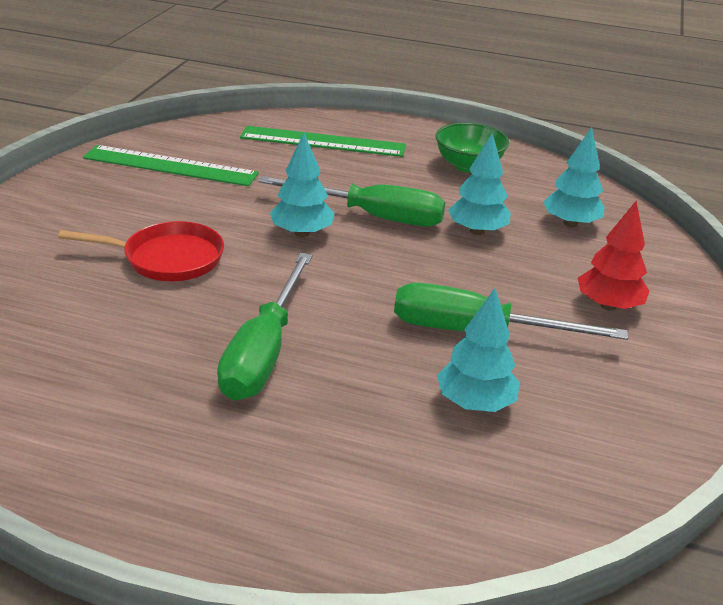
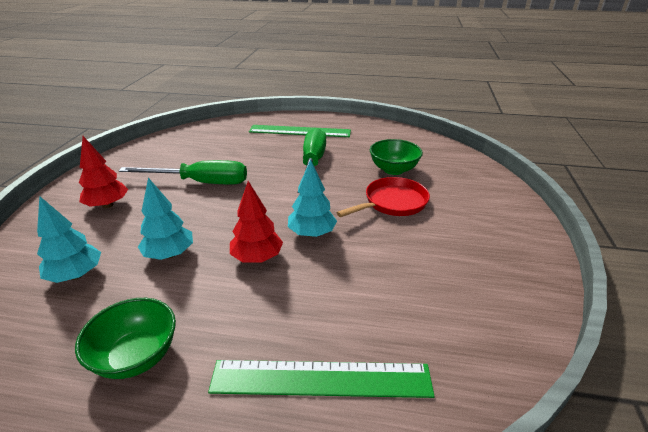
camera: 175 degrees right, 0 degrees up
red pan [58,221,224,281] -> red pan turned 150 degrees clockwise [336,177,430,217]
green ruler [83,145,259,186] -> green ruler moved to [249,125,351,137]
green screwdriver [258,176,445,227] -> red tree [230,181,283,262]
turquoise tree [437,288,520,412] -> none
none -> green bowl [370,139,423,175]

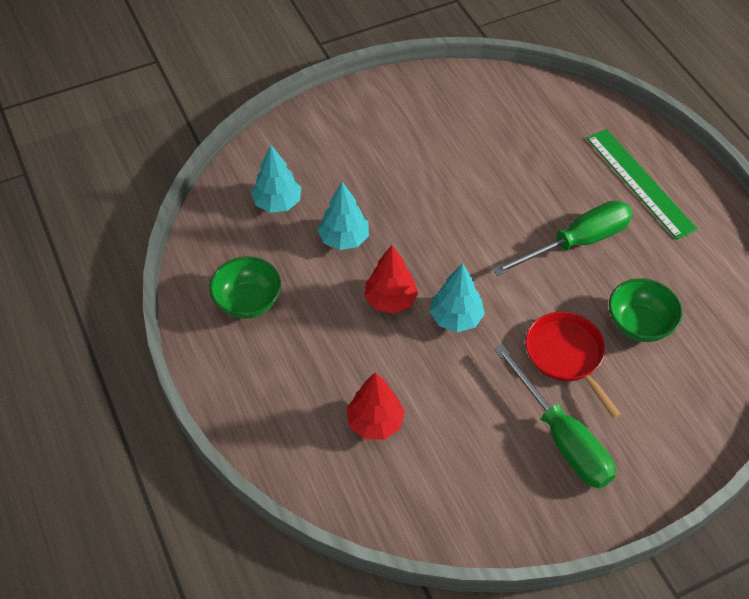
camera: 55 degrees right, 20 degrees up
red tree [79,136,128,208] -> red tree moved to [346,372,405,440]
green screwdriver [119,160,247,184] -> green screwdriver moved to [494,344,616,489]
green ruler [208,360,435,398] -> none
red pan [336,177,430,217] -> red pan turned 135 degrees counterclockwise [525,312,621,419]

